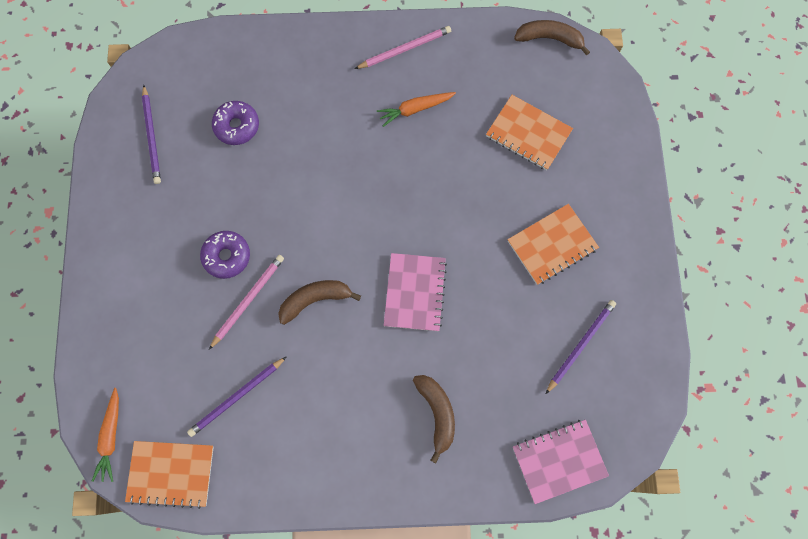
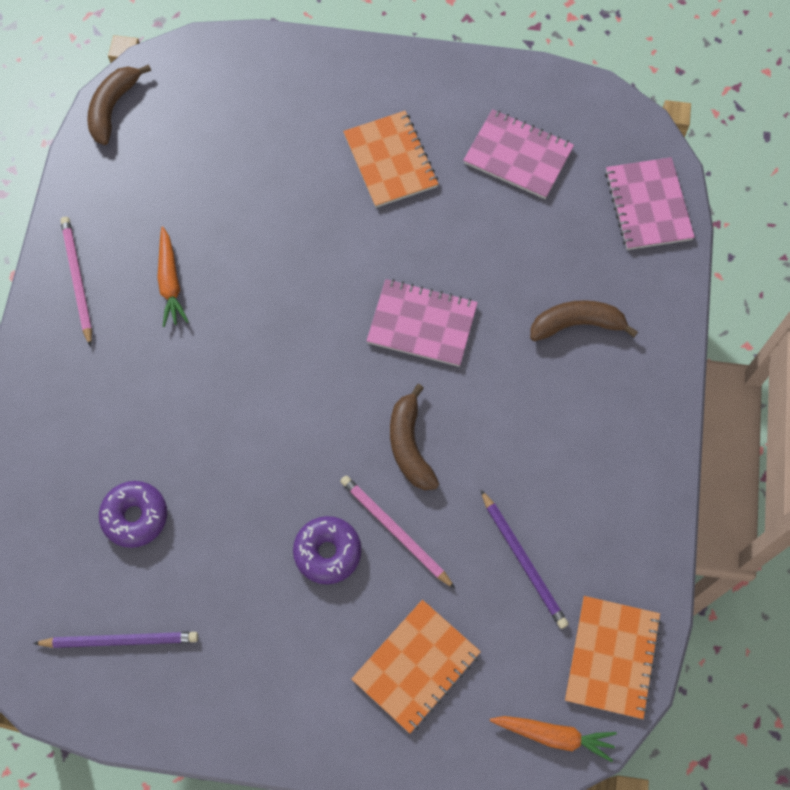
camera: 80 degrees left, 5 degrees down
orange notebook [486,95,573,170] -> orange notebook moved to [351,600,481,733]
purple pencil [546,300,616,394] -> pink notebook [463,109,574,199]

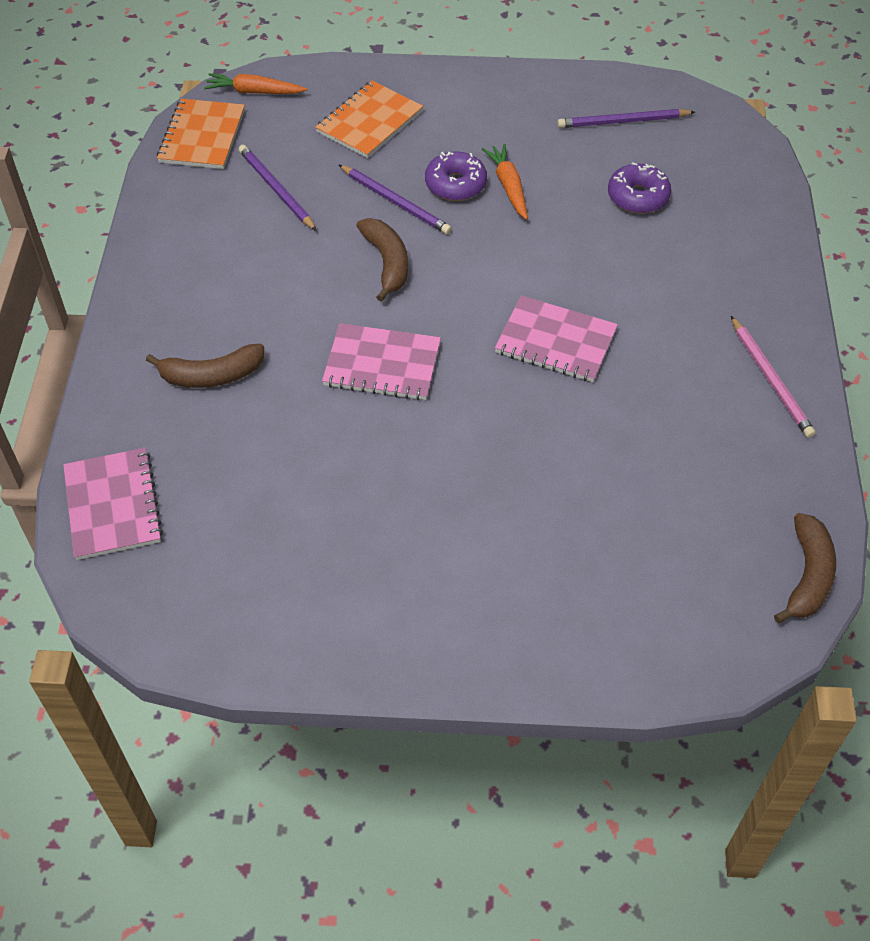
camera: 175 degrees right, 15 degrees down
orange carrot [157,226,189,327] -> orange carrot moved to [482,144,528,220]
pink pencil [340,476,455,589] -> purple pencil [338,164,452,234]
orange notebook [343,111,438,208] -> none
pink notebook [463,109,574,199] -> pink notebook moved to [495,295,618,382]

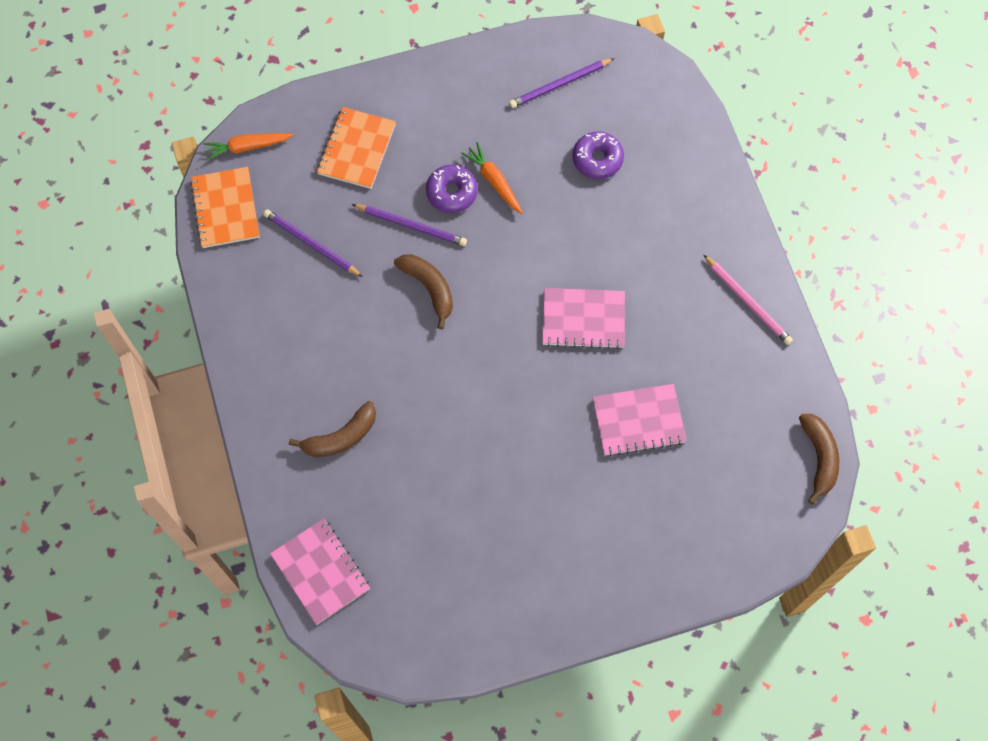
camera: 20 degrees left, 15 degrees up
pink notebook [322,323,441,400] -> pink notebook moved to [593,384,687,456]

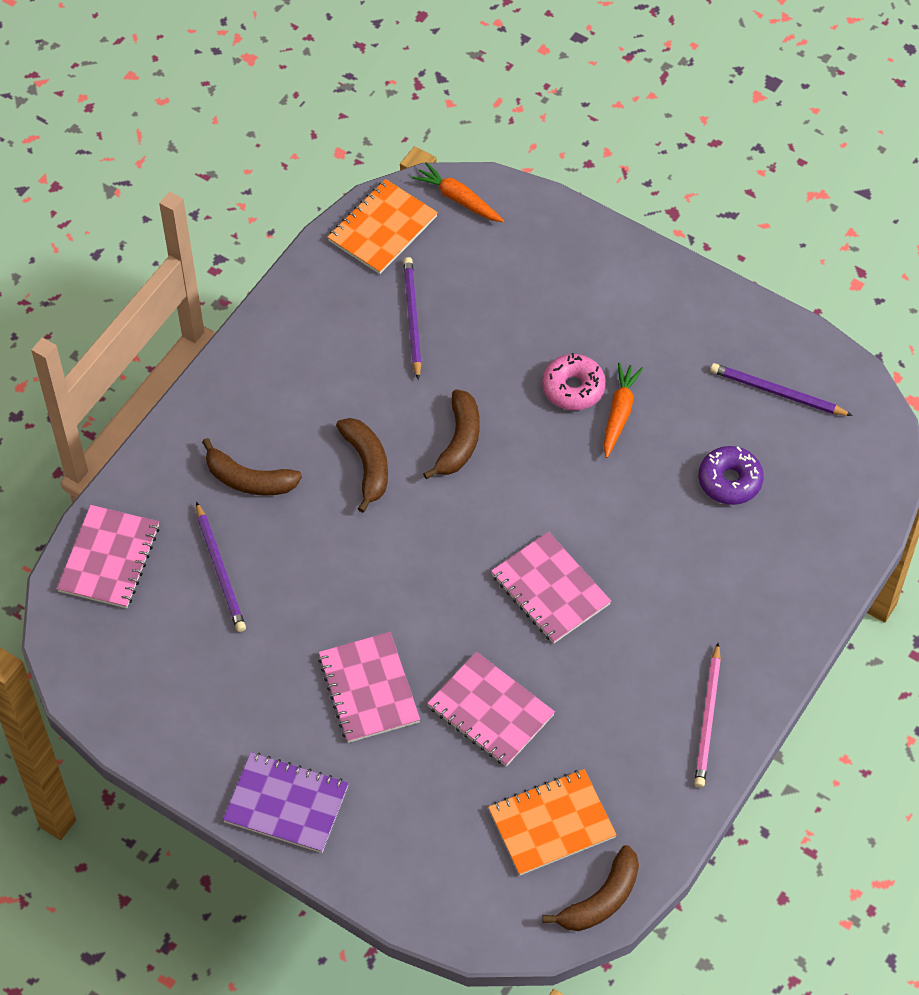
camera: 50 degrees right, 10 degrees down
orange notebook [317,107,396,189] -> orange notebook moved to [488,769,617,876]
purple pencil [352,204,467,246] -> purple pencil moved to [196,502,246,632]
purple donut [426,164,478,213] -> pink donut [542,353,606,410]
none -> purple notebook [223,752,349,853]
none -> pink notebook [318,632,420,743]
none -> brown banana [336,418,388,513]

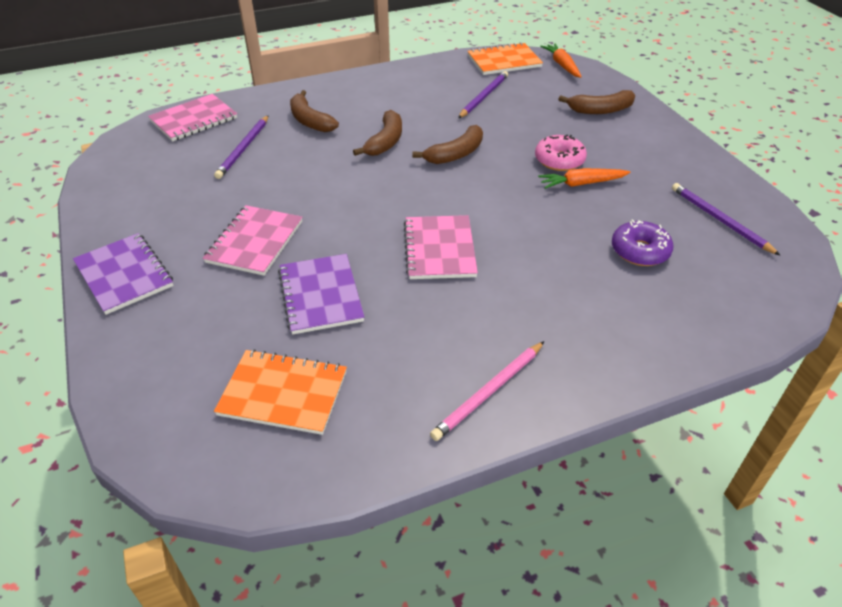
camera: 35 degrees right, 15 degrees down
pink notebook [427,652,555,766] -> purple notebook [278,254,364,335]
brown banana [542,845,639,931] -> brown banana moved to [558,90,635,114]
orange carrot [604,363,643,458] -> orange carrot turned 150 degrees counterclockwise [538,168,630,189]

